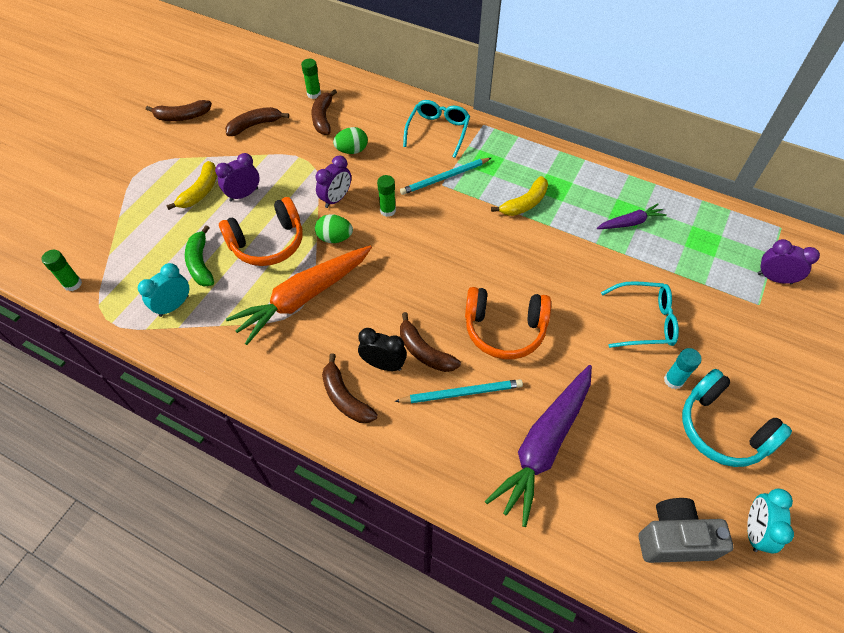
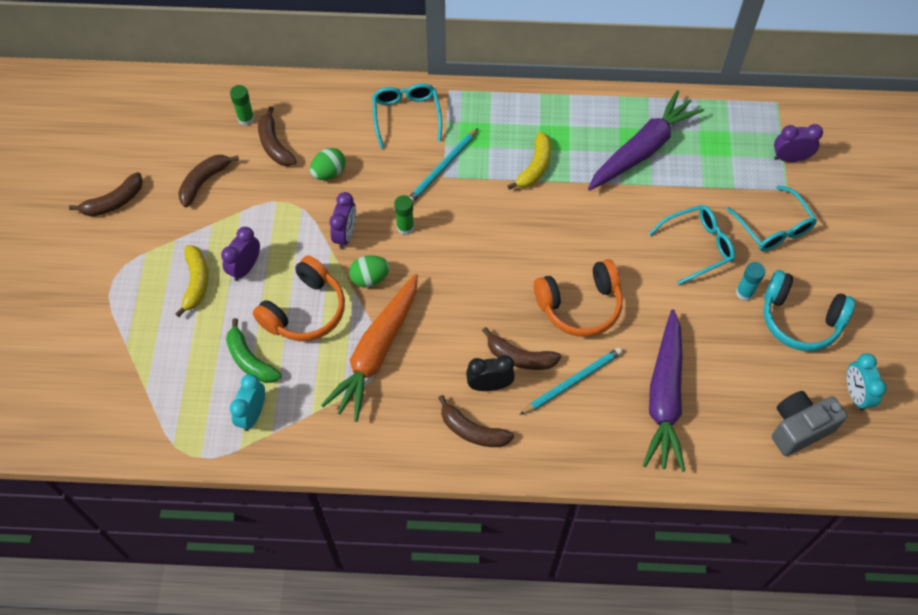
camera: 25 degrees left, 5 degrees up
green glue stick [42,250,82,291] -> none
purple carrot [597,204,667,229] -> purple carrot [588,90,704,190], size x2.01
none -> turquoise glasses [726,185,817,251]

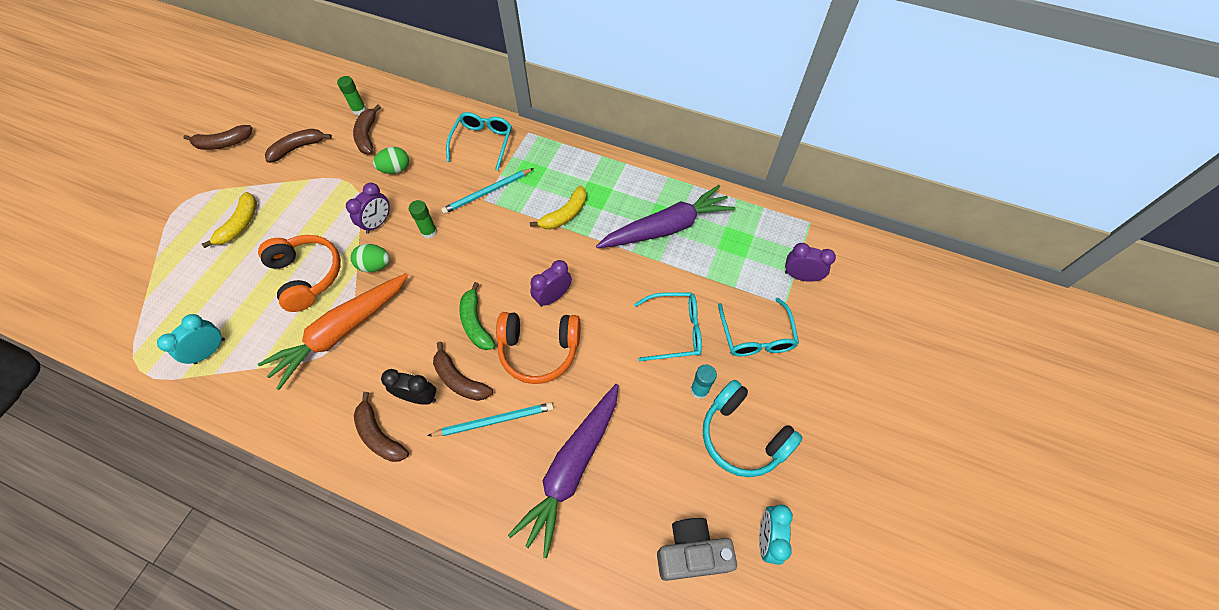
camera: 20 degrees right, 0 degrees up
purple clock [221,227,260,281] -> purple clock moved to [530,260,572,307]
green banana [226,318,281,383] -> green banana moved to [459,282,496,350]
orange headphones [253,256,345,341] -> orange headphones turned 90 degrees counterclockwise [258,235,341,312]

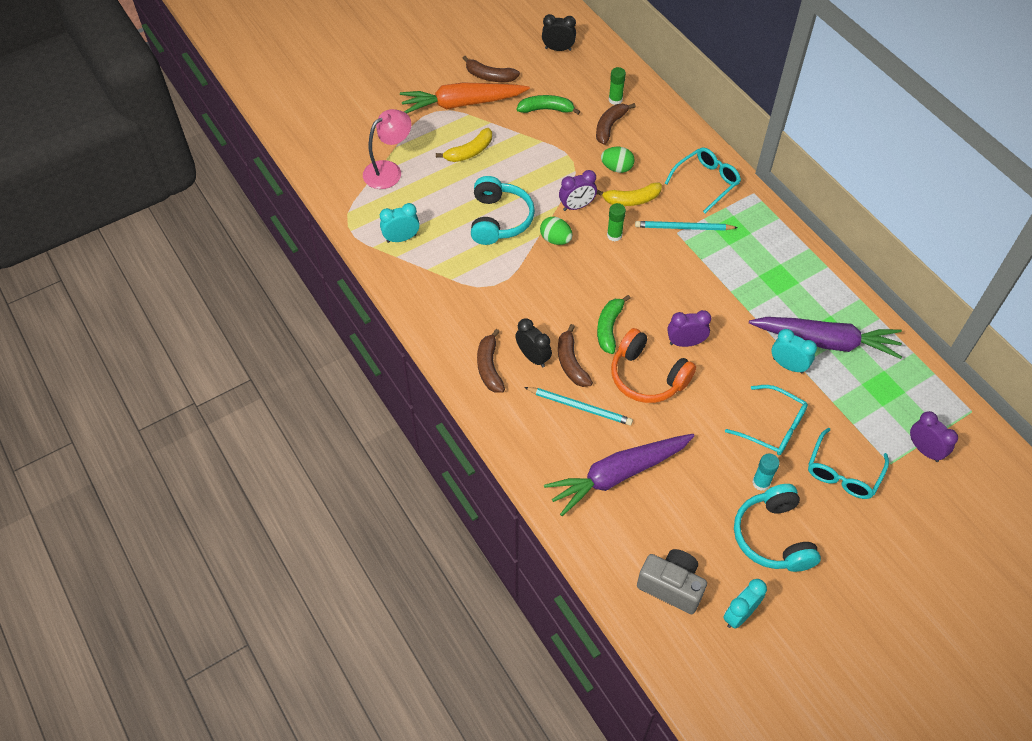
camera: 35 degrees right, 5 degrees down
orange headphones [258,235,341,312] -> turquoise headphones [471,176,535,245]
orange carrot [258,273,408,390] -> orange carrot moved to [400,83,530,113]
brown banana [265,129,332,163] -> green banana [517,95,581,115]
yellow banana [530,186,586,229] -> yellow banana moved to [597,183,662,206]
none -> pink lamp [363,109,412,189]
none -> black clock [542,14,576,51]
none -> turquoise clock [771,329,817,374]

